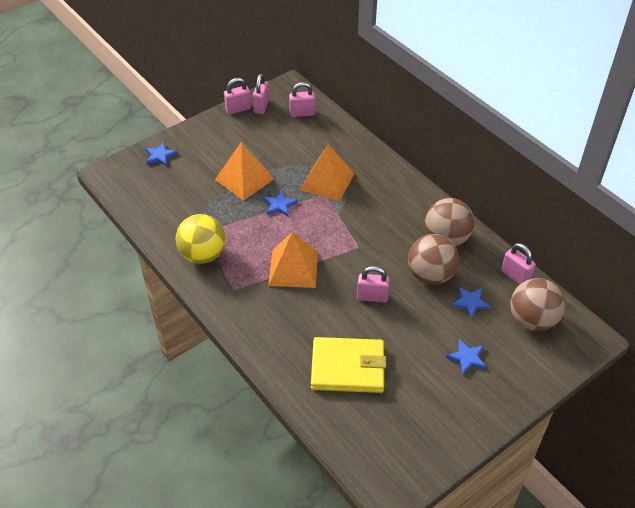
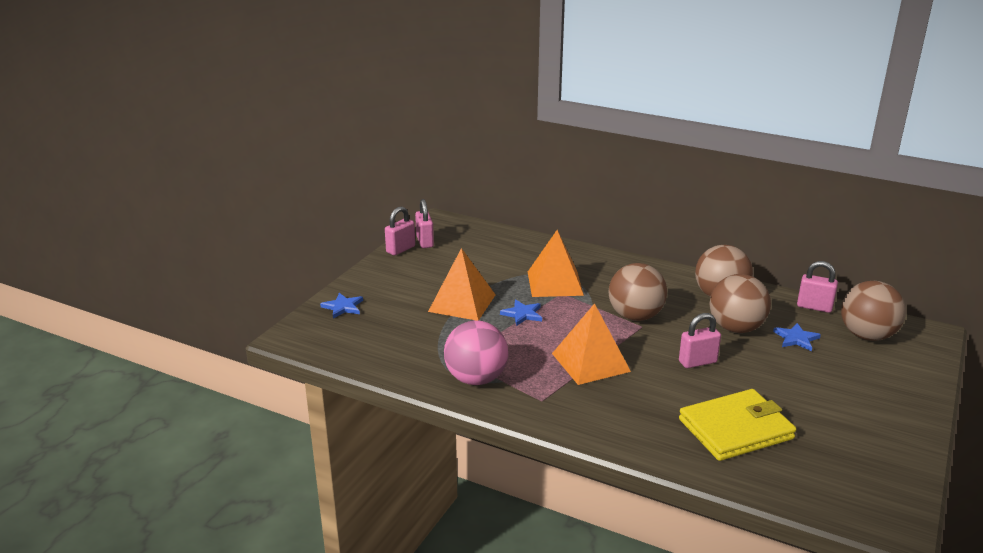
camera: 25 degrees left, 20 degrees down
yellow ball [176,214,225,264] -> pink ball [444,320,508,385]
pink padlock [289,82,315,117] -> none
blue star [446,339,487,376] -> none
none -> brown ball [608,263,667,321]

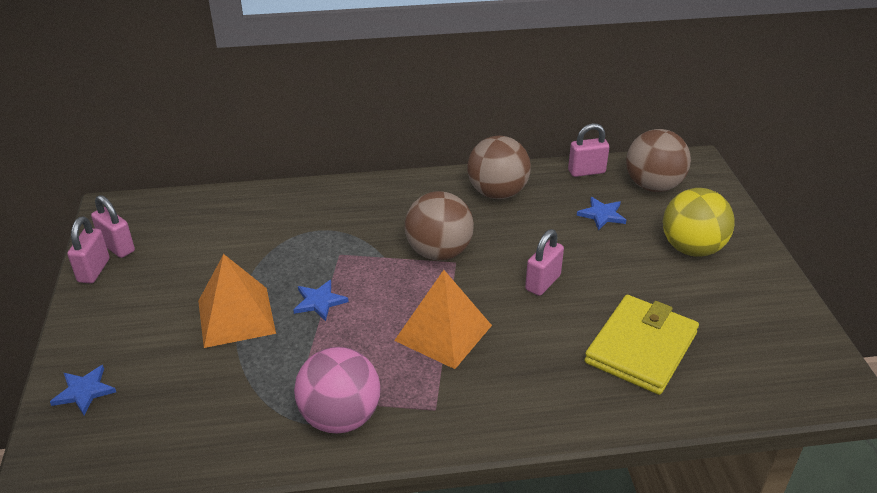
camera: 35 degrees left, 10 degrees up
orange pyramid [528,230,584,297] -> none
brown ball [709,274,771,333] -> none
none -> yellow ball [663,188,735,257]

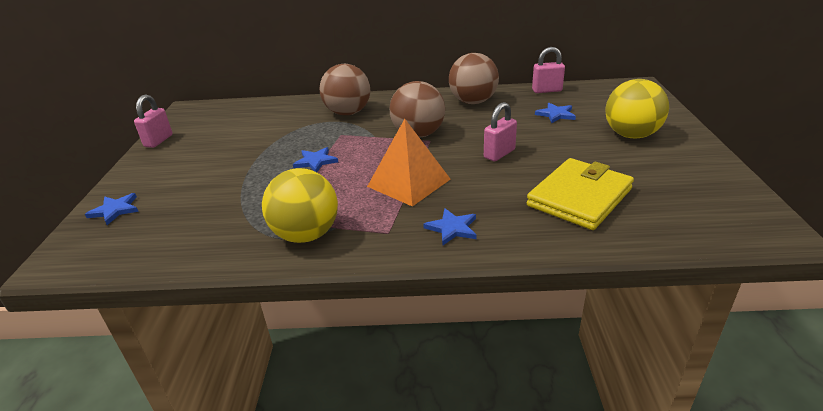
camera: 10 degrees right, 5 degrees down
pink padlock [91,195,135,258] -> none
orange pyramid [198,254,276,348] -> none
pink ball [294,347,380,434] -> yellow ball [262,168,338,243]
brown ball [626,129,691,192] -> brown ball moved to [320,64,370,115]
none -> blue star [423,208,477,245]

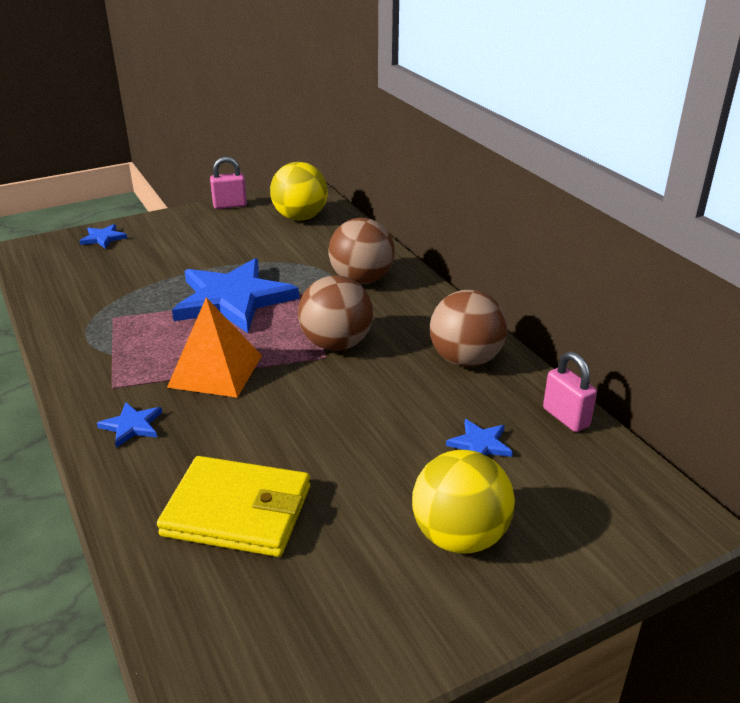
camera: 60 degrees right, 0 degrees up
yellow ball [262,168,338,243] -> yellow ball moved to [270,162,328,220]
blue star [293,147,338,172] -> blue star [172,258,299,333], size x2.42
pink padlock [484,102,517,161] -> none

